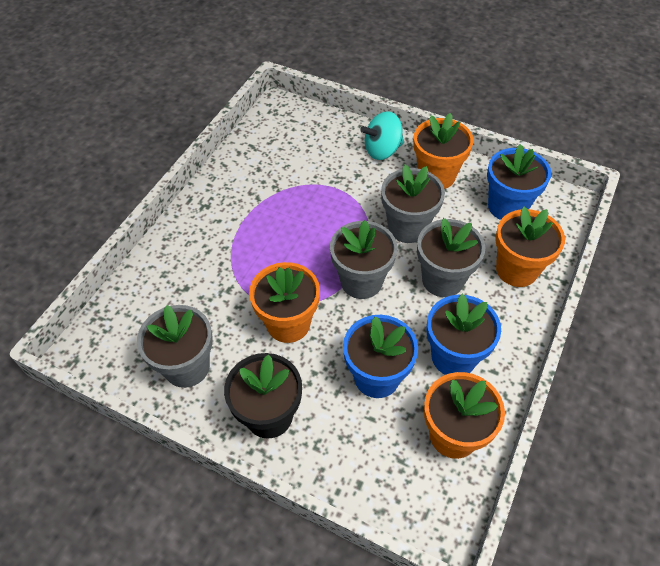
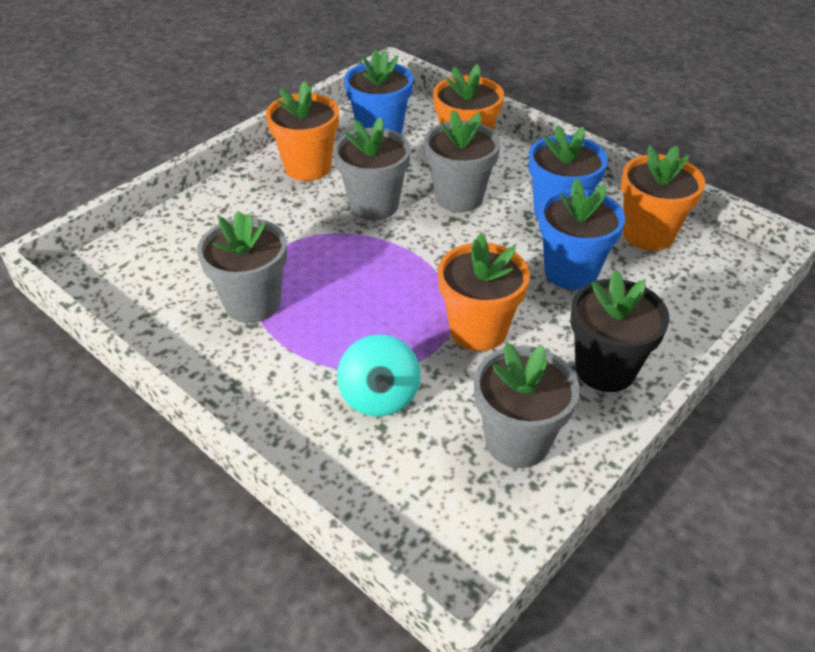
camera: 75 degrees left, 10 degrees down
grey flower pot [330,220,397,299] -> grey flower pot moved to [197,211,287,323]
turquoise spinning top [360,111,404,160] -> turquoise spinning top moved to [337,335,421,417]

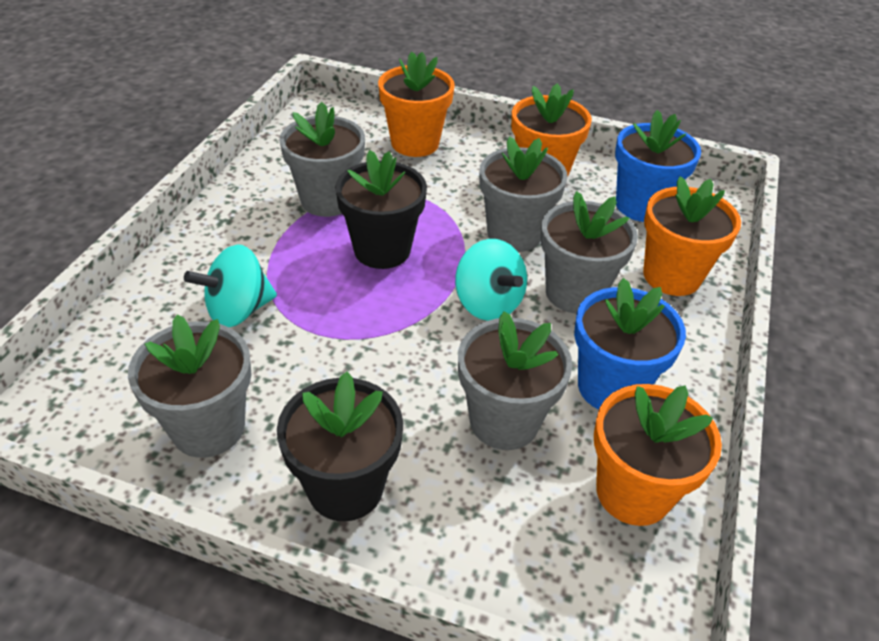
camera: 65 degrees right, 0 degrees up
orange flower pot [438,233,530,351] -> orange flower pot moved to [378,51,455,157]
blue flower pot [539,178,625,290] -> grey flower pot [458,311,572,450]
none -> black flower pot [335,150,427,269]
none -> turquoise spinning top [455,239,527,321]

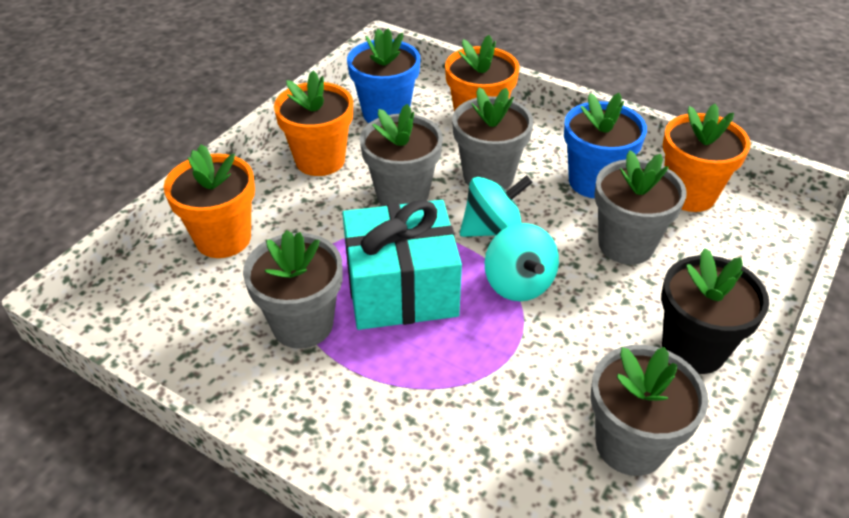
camera: 75 degrees left, 0 degrees up
turquoise spinning top [184,244,277,327] -> turquoise spinning top moved to [484,223,559,301]
black flower pot [335,150,427,269] -> turquoise gift [342,200,462,330]

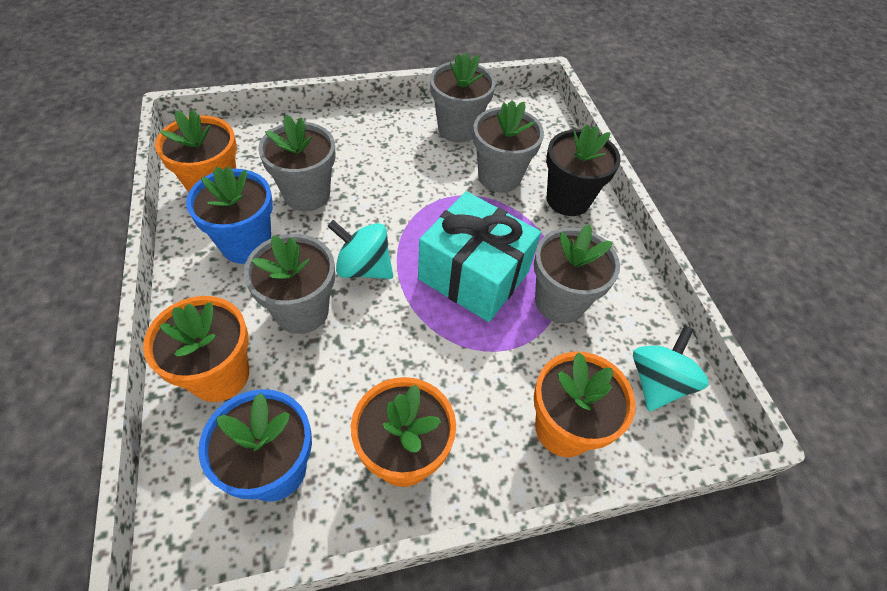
camera: 140 degrees left, 10 degrees up
grey flower pot [360,104,443,206] -> grey flower pot moved to [473,100,544,193]
turquoise spinning top [484,223,559,301] -> turquoise spinning top moved to [633,325,709,411]
black flower pot [661,248,769,374] -> black flower pot moved to [546,124,621,216]

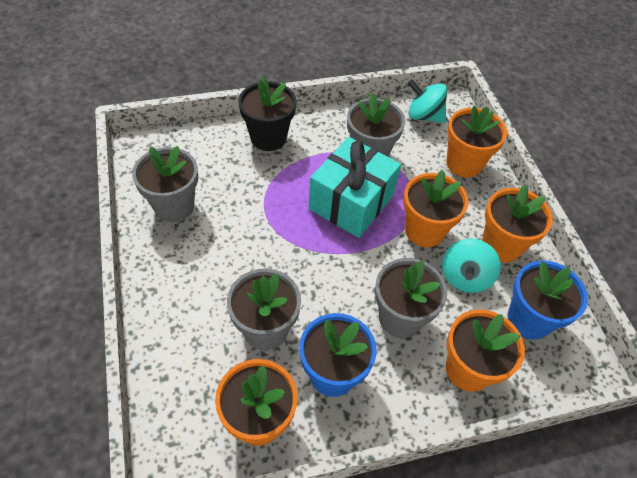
camera: 90 degrees left, 0 degrees up
turquoise spinning top [327,220,393,279] -> turquoise spinning top moved to [442,239,501,293]
grey flower pot [473,100,544,193] -> none
none -> orange flower pot [403,170,469,247]

